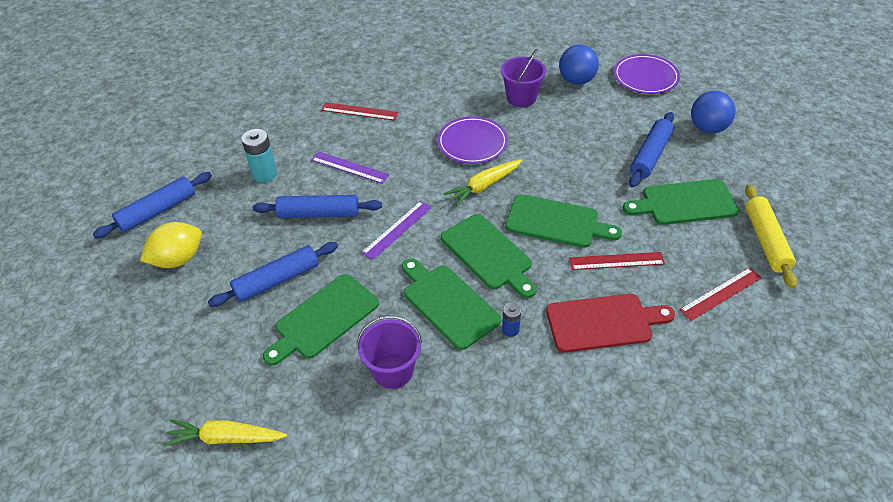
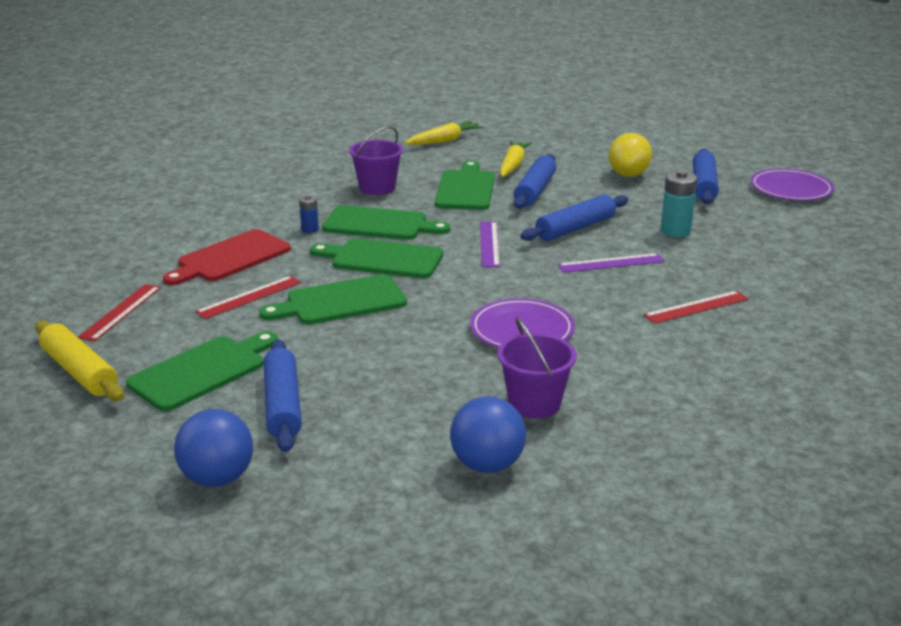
camera: 140 degrees right, 20 degrees down
yellow carrot [443,159,522,207] -> yellow carrot moved to [500,141,532,177]
purple plate [614,54,680,94] -> purple plate moved to [750,168,834,201]

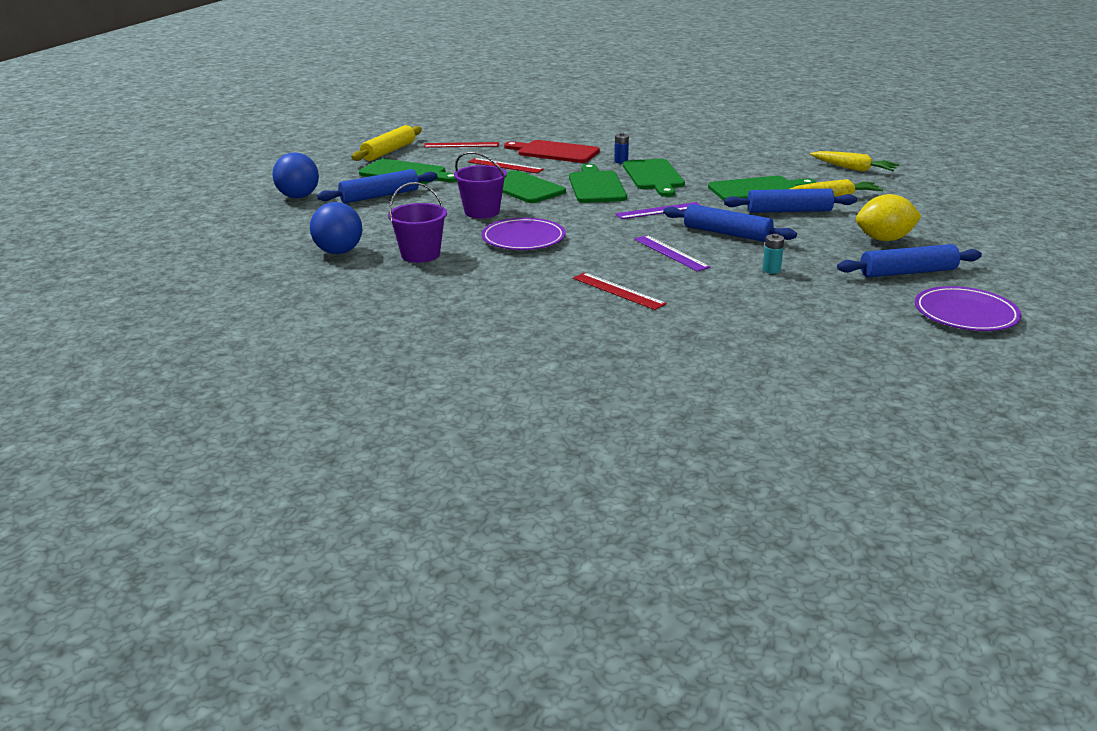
camera: 70 degrees right, 0 degrees up
purple bucket [349,126,403,195] -> purple bucket moved to [454,152,507,218]
turquoise battery [661,170,697,237] -> turquoise battery [763,234,784,274], size x0.58

